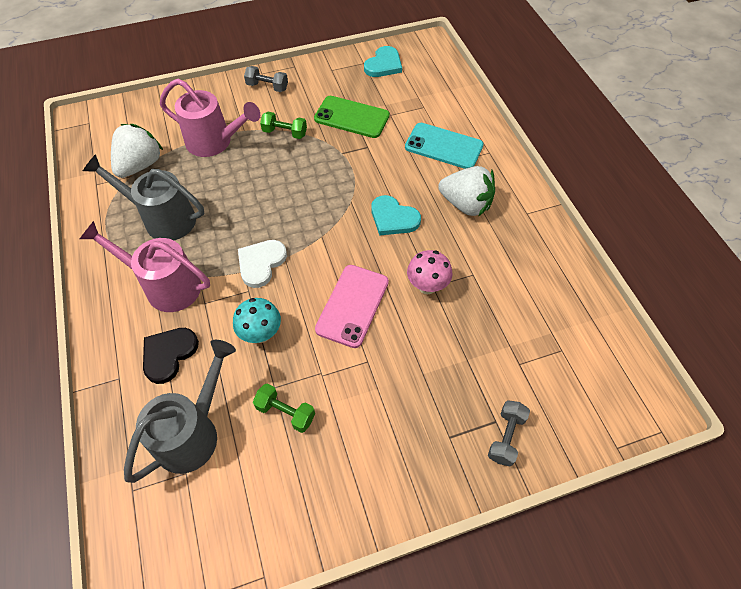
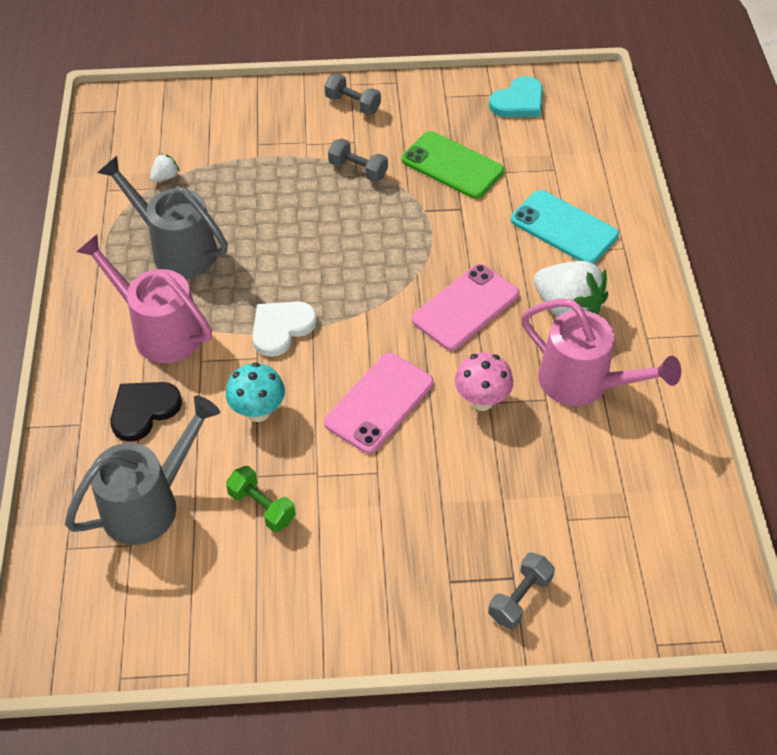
camera: 15 degrees right, 5 degrees down
white strawberry [111,124,163,178] -> white strawberry [150,153,180,182], size x0.44
pink watering can [160,79,260,157] -> pink watering can moved to [521,299,681,406]
green dumbbell [260,112,307,139] -> grey dumbbell [328,138,388,182]
turquoise heart [371,195,421,236] -> pink phone [412,264,519,351]

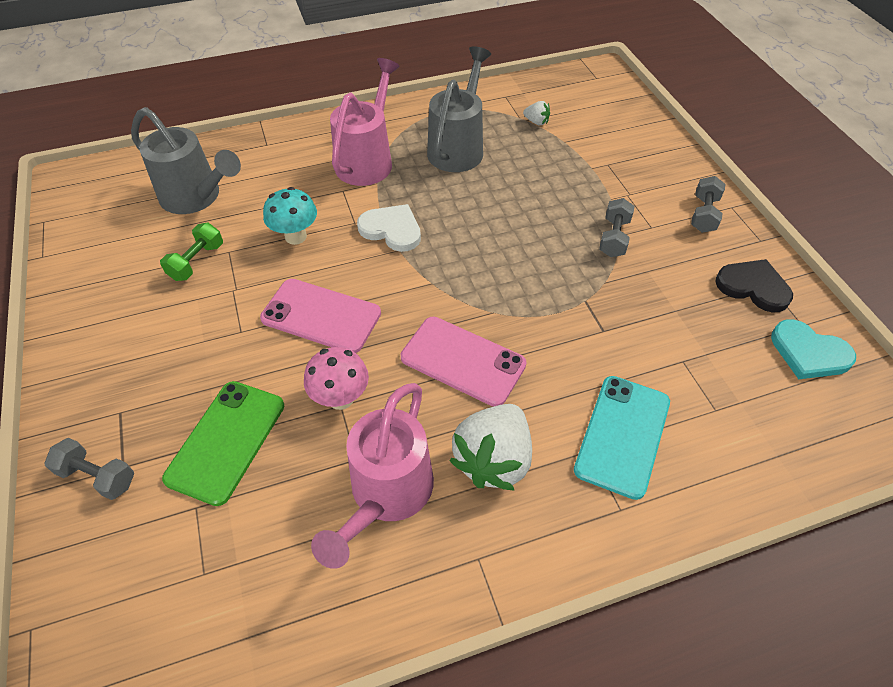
camera: 75 degrees right, 0 degrees up
black heart [110,382,182,442] -> black heart moved to [715,259,793,313]
green phone [402,131,504,199] -> green phone moved to [162,381,284,506]

